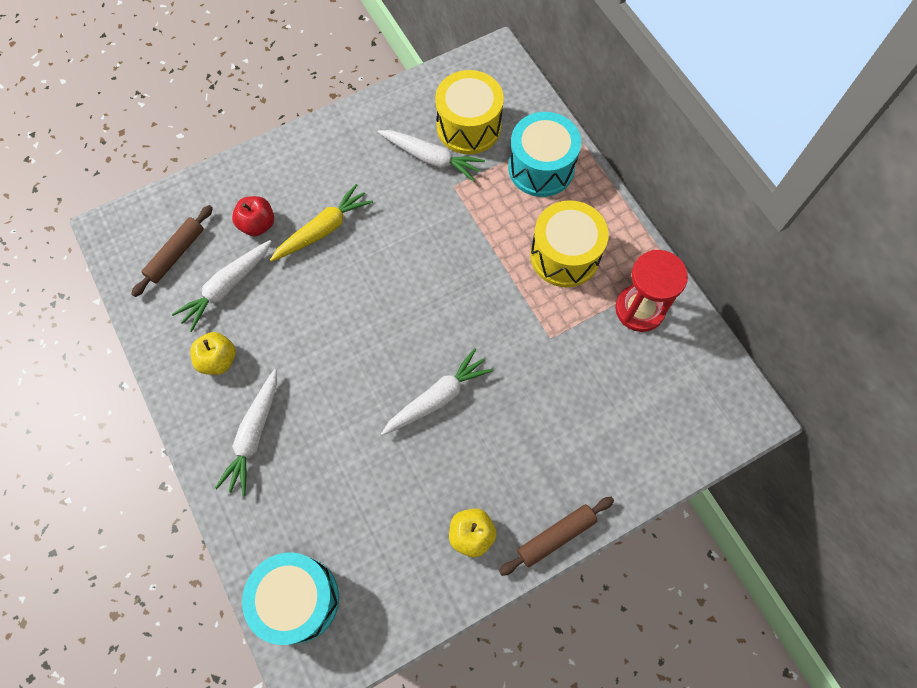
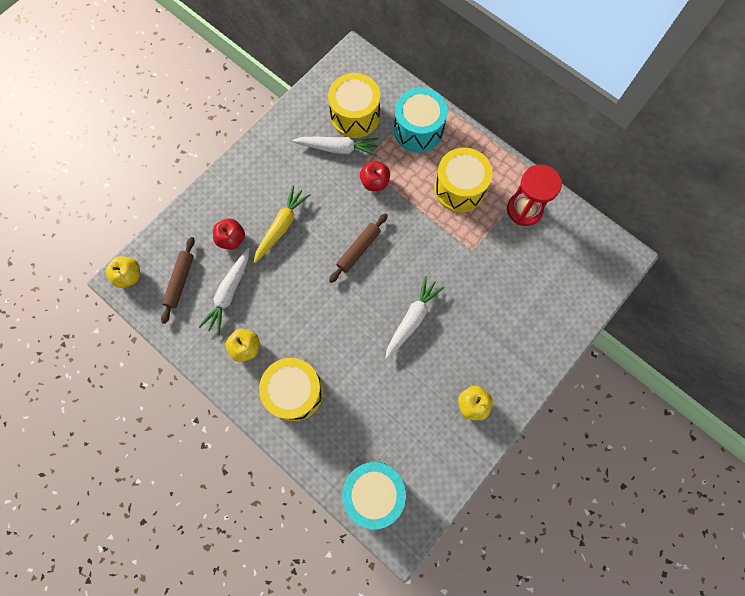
camera: 20 degrees left, 5 degrees up
white carrot [215,369,277,496] -> yellow drum [259,358,323,421]
brown rolling pin [499,497,614,576] -> brown rolling pin moved to [329,213,388,283]
none -> yellow apple [106,256,140,288]
none -> red apple [360,161,390,191]

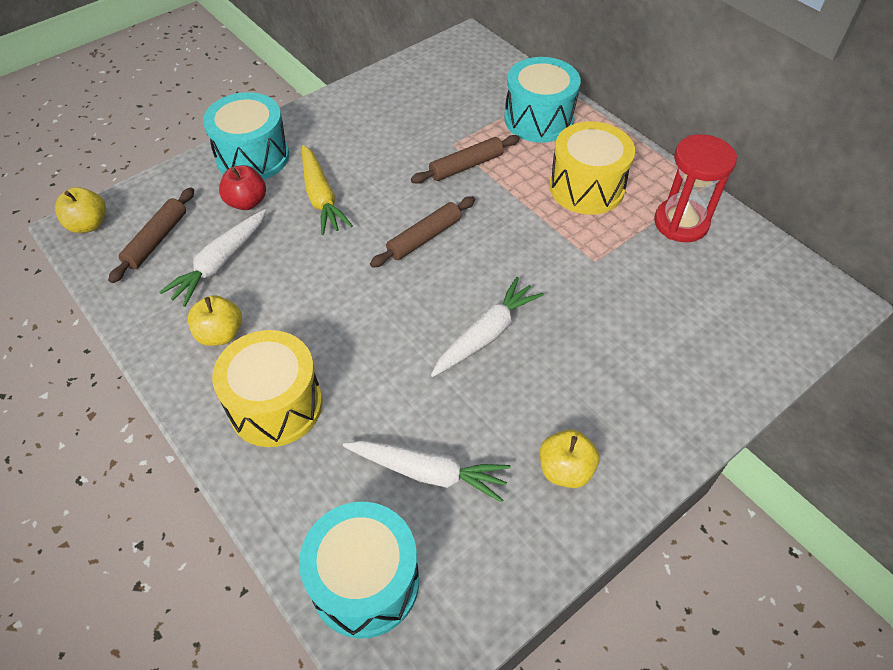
camera: 10 degrees right, 20 degrees down
yellow carrot [254,185,311,263] -> yellow carrot turned 120 degrees clockwise [302,145,353,235]
white carrot [292,137,379,156] -> white carrot moved to [343,440,511,503]
yellow drum [328,73,380,138] -> none
red apple [360,161,390,191] -> brown rolling pin [411,135,520,184]
none -> turquoise drum [203,92,289,180]

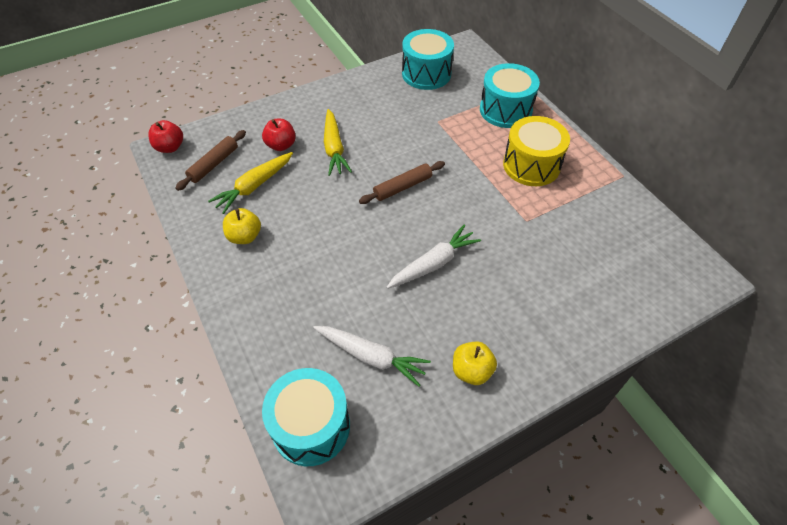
camera: 10 degrees right, 0 degrees up
yellow apple [55,187,106,233] -> red apple [148,120,183,153]
white carrot [159,209,266,307] -> yellow carrot [208,152,293,214]
turquoise drum [203,92,289,180] -> turquoise drum moved to [402,29,454,90]
yellow drum [212,330,322,447] -> none
brown rolling pin [411,135,520,184] -> none
red hourglass [654,134,737,242] -> none

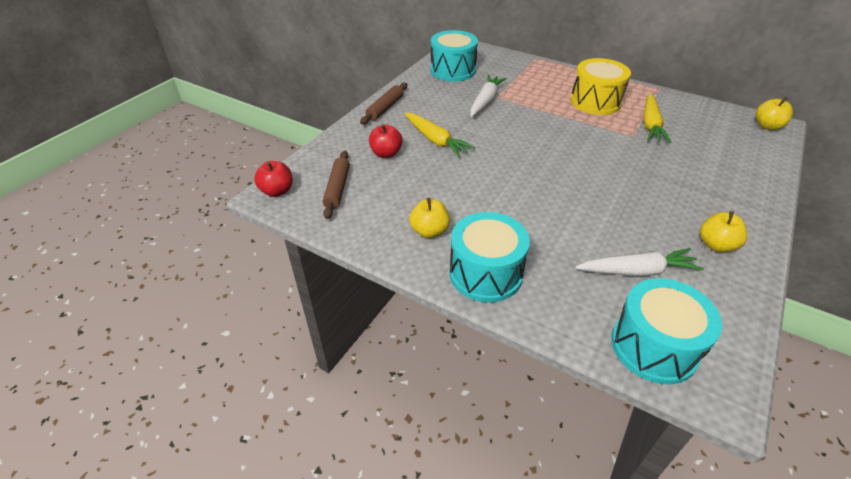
camera: 30 degrees left, 10 degrees down
yellow carrot [208,152,293,214] -> yellow carrot moved to [643,94,671,143]
brown rolling pin [359,161,445,204] -> brown rolling pin moved to [360,83,407,125]
white carrot [386,225,481,289] -> white carrot moved to [470,75,507,117]
turquoise drum [480,63,540,128] -> turquoise drum moved to [449,212,530,302]
none -> yellow apple [756,97,793,130]

